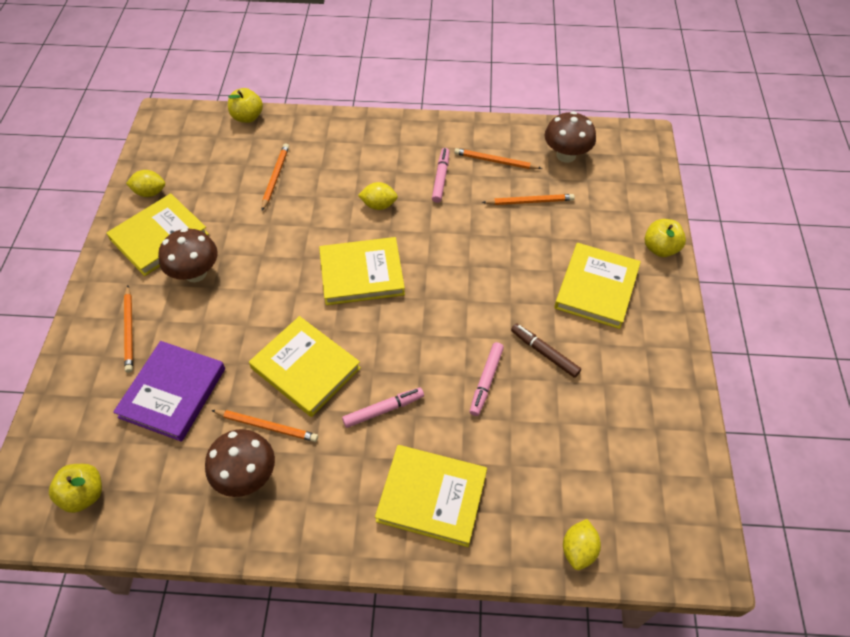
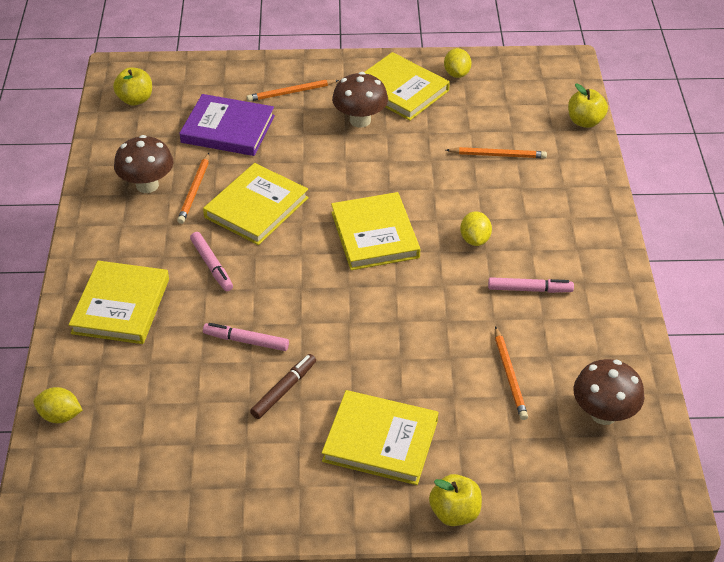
camera: 85 degrees right, 10 degrees down
orange pencil [454,148,542,169] -> none

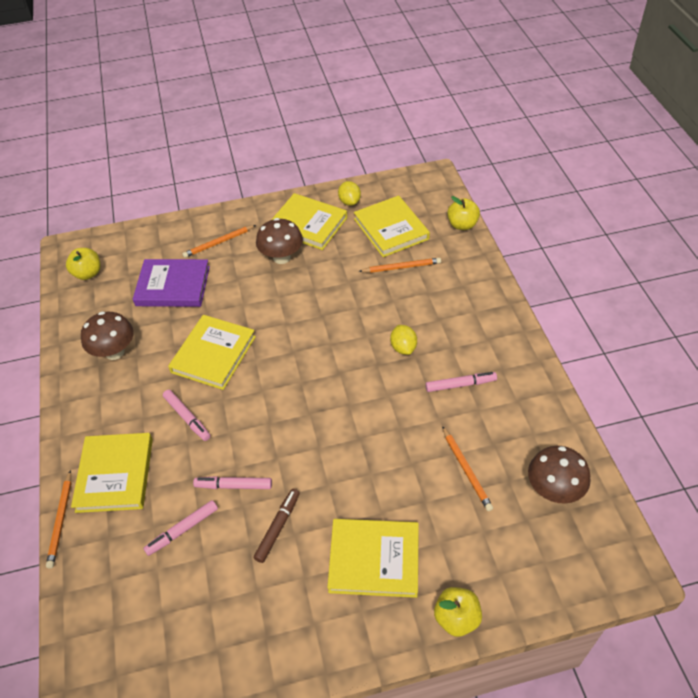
camera: 10 degrees left, 5 degrees up
yellow lemon [33,387,82,423] -> none
orange pencil [177,153,209,224] -> orange pencil moved to [46,470,72,568]
yellow book [331,192,420,270] -> yellow book moved to [354,195,430,257]
none -> pink marker [143,500,218,556]

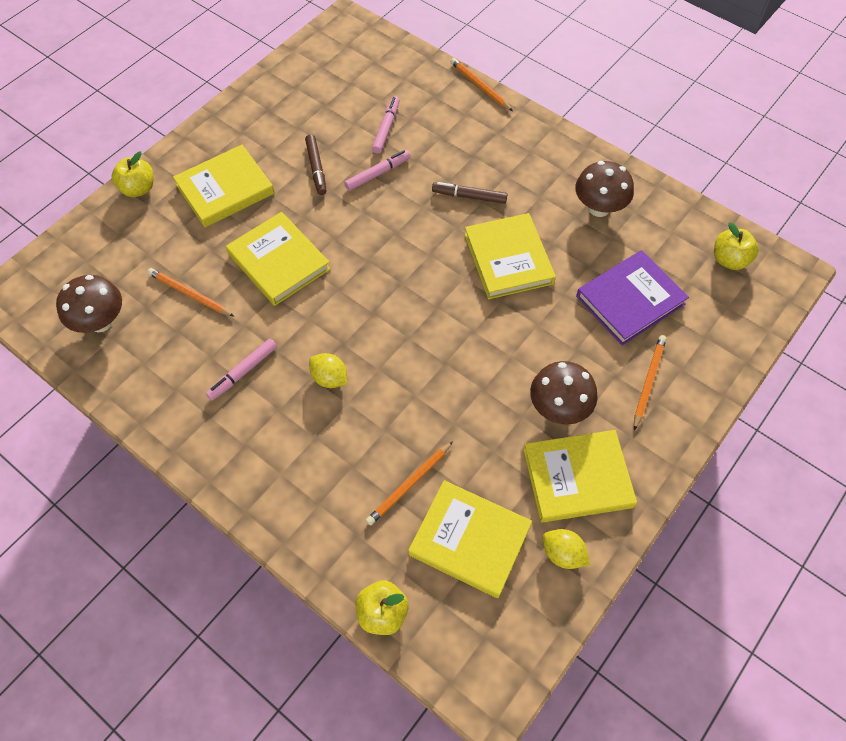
camera: 140 degrees right, 10 degrees up
yellow book [71,433,153,513] -> yellow book moved to [226,212,331,306]
pink marker [163,390,211,441] -> brown marker [432,182,508,204]

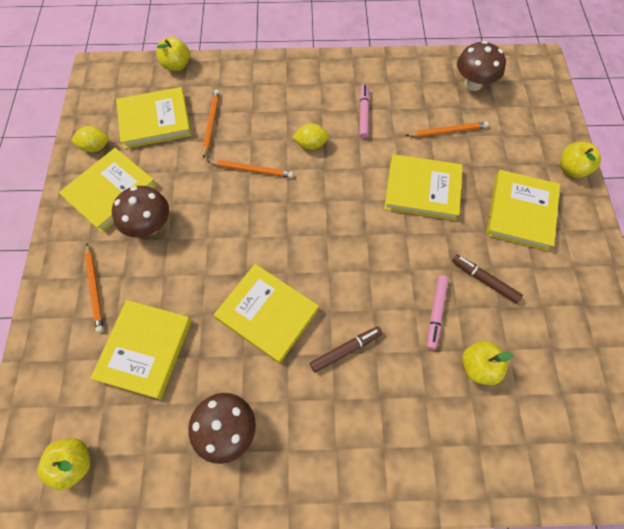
camera: 140 degrees right, 5 degrees up
pink marker [372,96,400,154] -> yellow apple [462,340,514,385]
orange pencil [450,58,513,111] -> orange pencil moved to [207,160,294,178]
purple book [576,250,689,346] -> yellow book [91,300,192,400]

